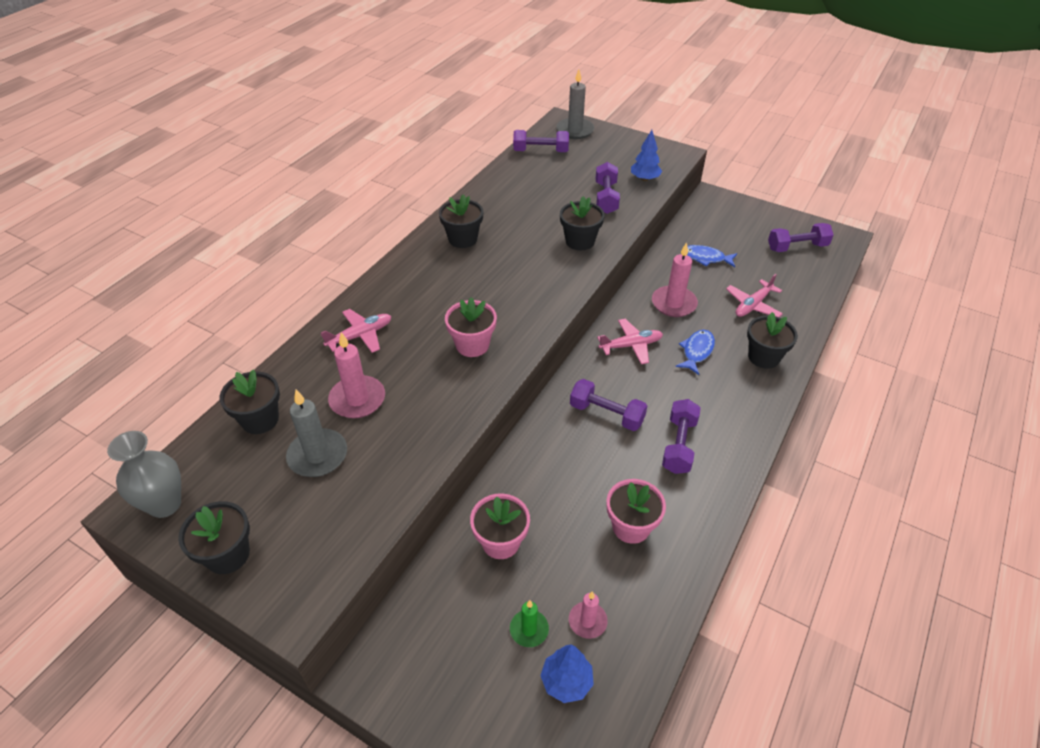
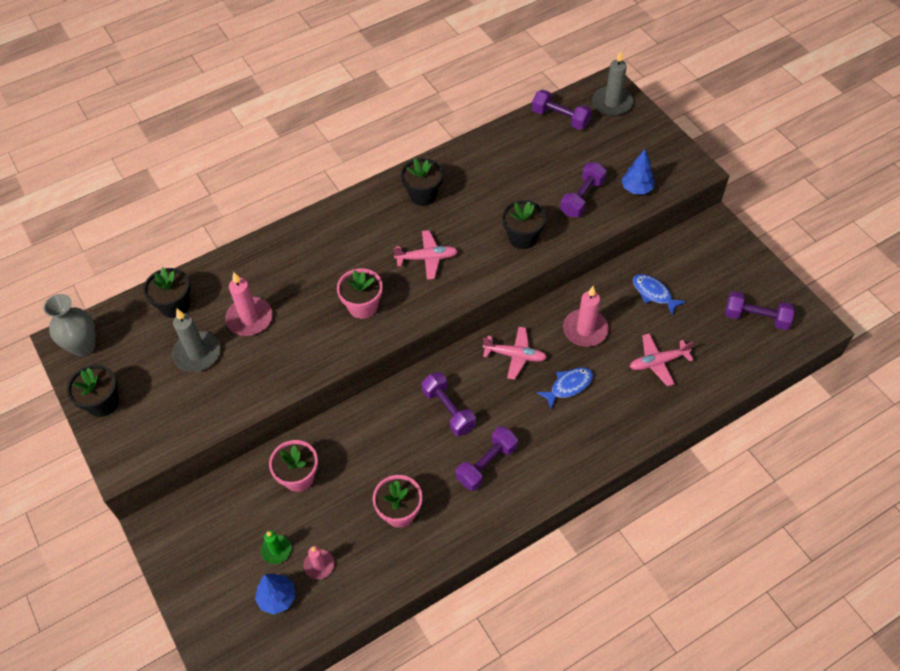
camera: 30 degrees right, 10 degrees up
pink plane [321,309,391,353] -> pink plane moved to [393,230,458,280]
black flower pot [747,312,798,369] -> none

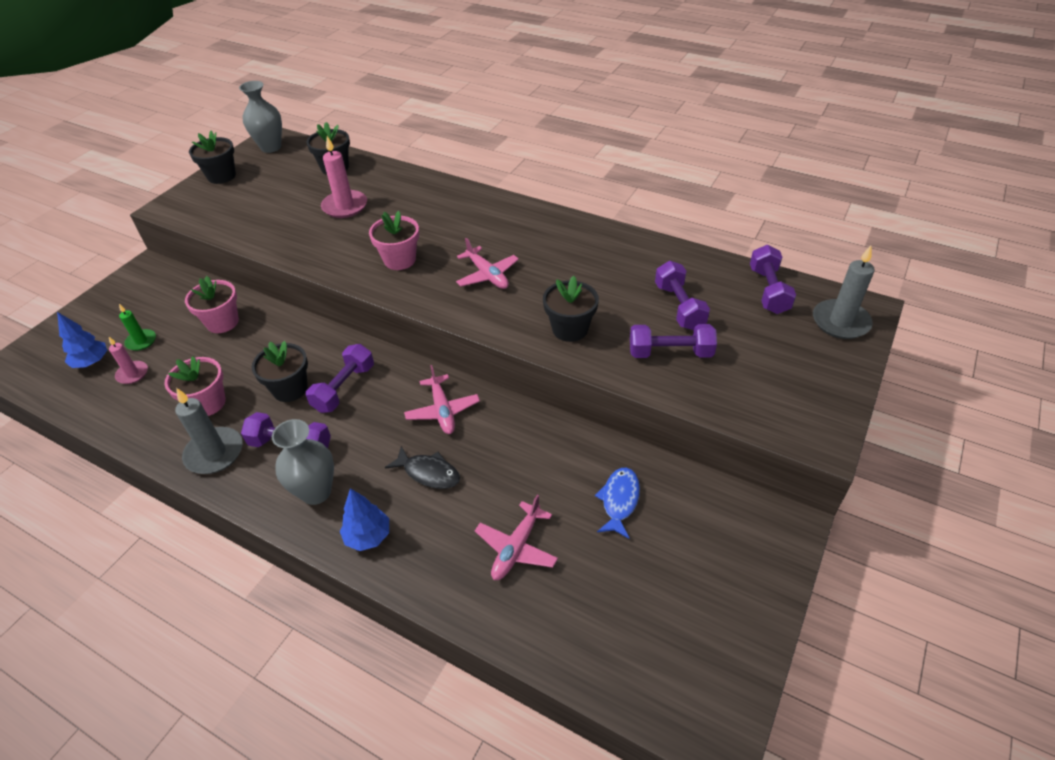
camera: 60 degrees right, 10 degrees down
grey candle [172,309,220,372] -> grey candle moved to [175,388,243,474]
black flower pot [401,158,443,206] -> black flower pot moved to [252,341,308,402]
blue fish [537,367,593,409] -> black fish [385,446,460,489]
pink candle [563,286,609,347] -> none
blue tree [621,150,655,194] -> blue tree moved to [340,488,389,551]
pink plane [630,333,694,386] -> pink plane turned 105 degrees counterclockwise [475,495,558,580]
purple dumbbell [725,291,795,330] -> purple dumbbell moved to [655,261,710,330]
none -> grey vase [272,419,334,505]

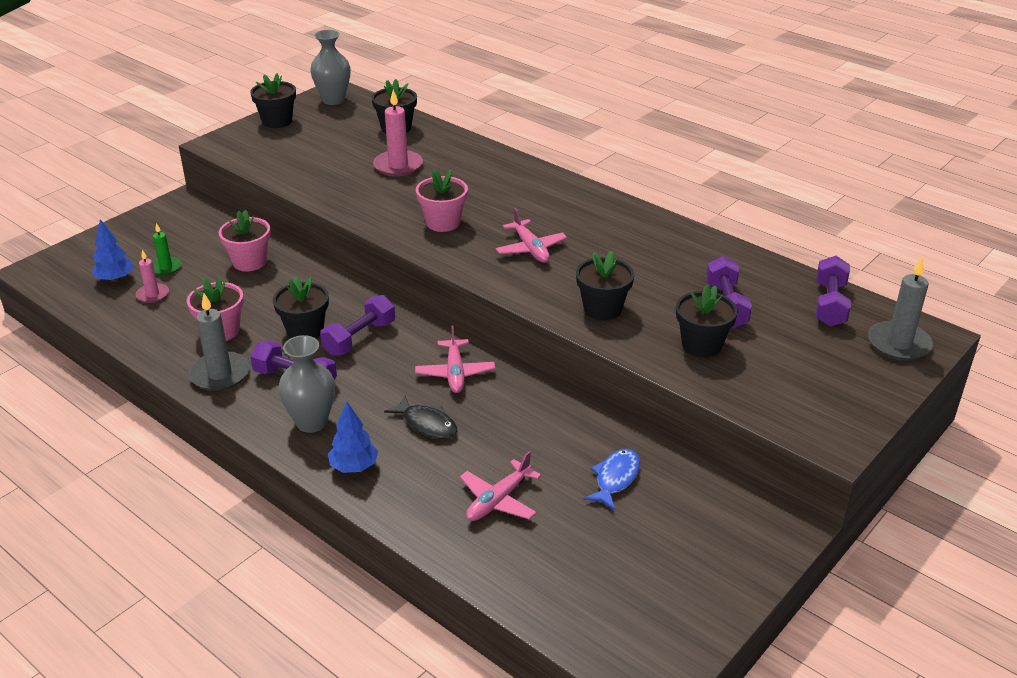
camera: 10 degrees right, 10 degrees down
purple dumbbell [630,324,717,358] -> black flower pot [676,285,738,357]

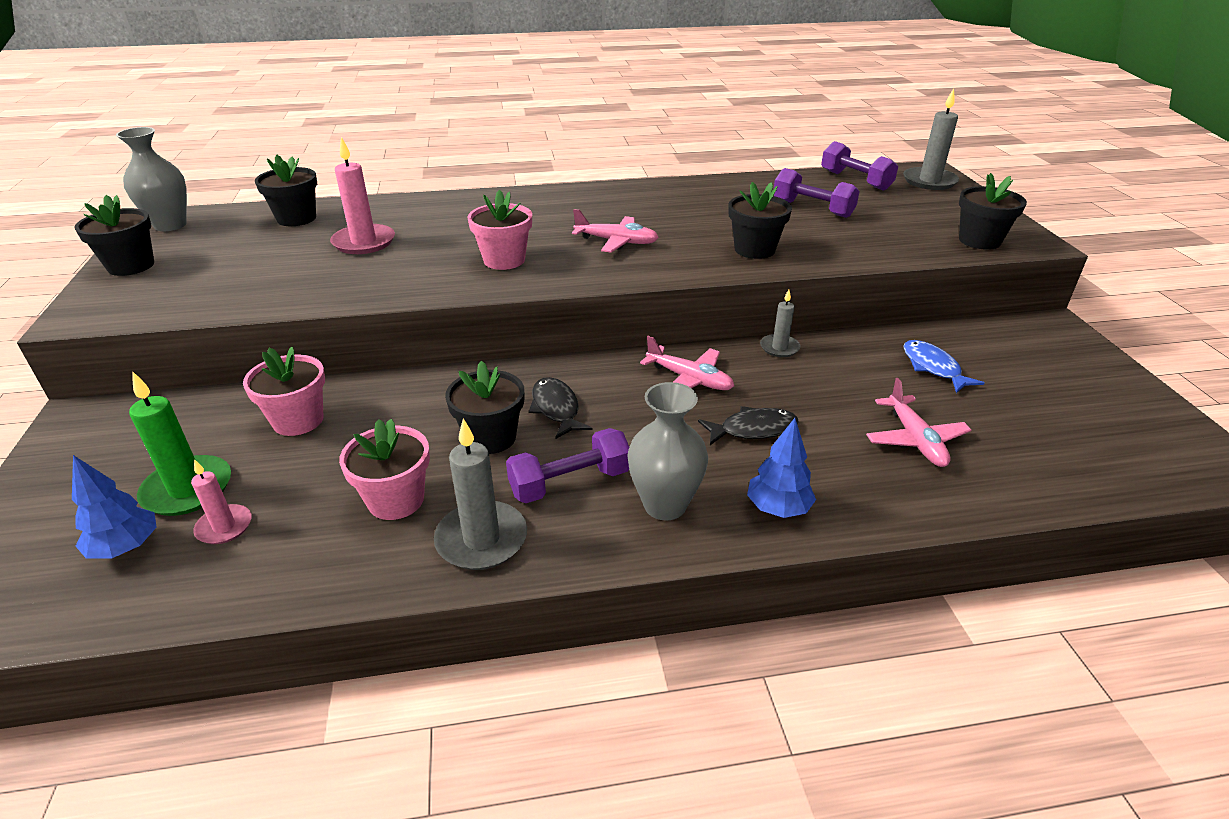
camera: 50 degrees left, 0 degrees up
green candle [152,223,182,275] -> green candle [129,372,231,516], size x1.68
purple dumbbell [320,295,395,356] -> black fish [529,377,592,439]
black flower pot [676,285,738,357] -> black flower pot moved to [959,173,1027,250]
none -> grey candle [760,289,800,357]

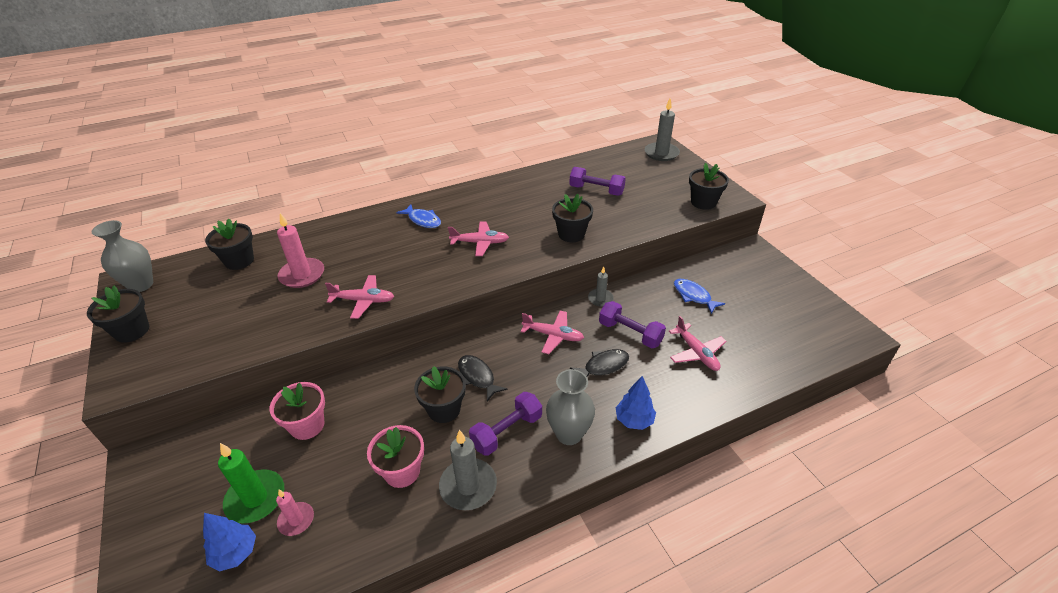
camera: 15 degrees left, 5 degrees up
pink flower pot [467,190,532,270] -> none
purple dumbbell [821,141,898,191] -> purple dumbbell moved to [599,301,666,348]
none -> pink plane [325,275,394,319]
none -> blue fish [396,204,441,228]

